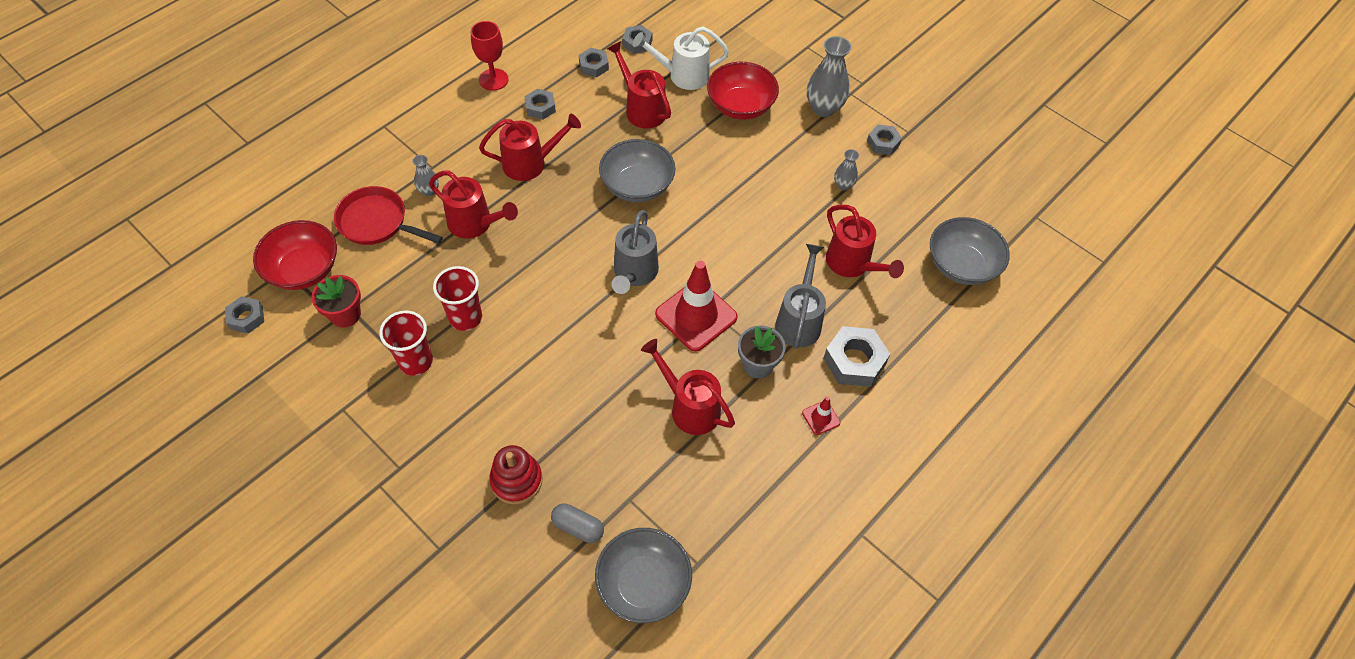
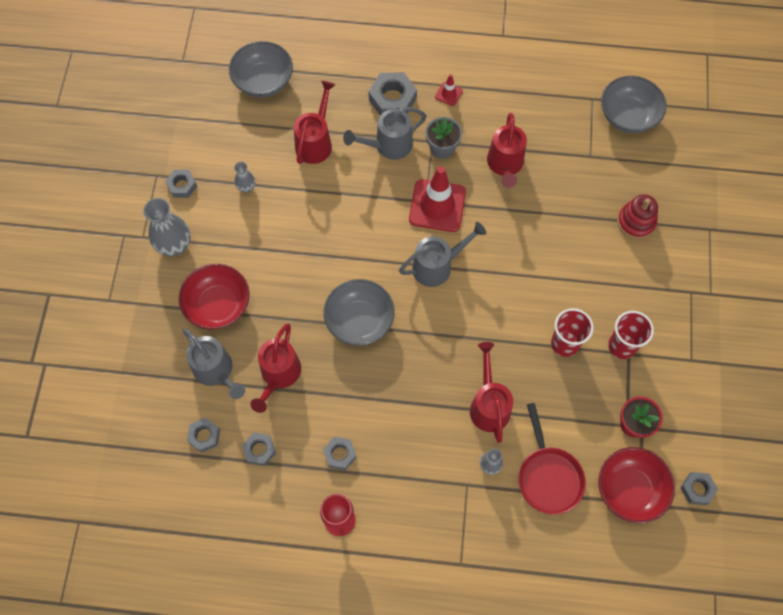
camera: 125 degrees left, 10 degrees up
red watering can [479,114,581,181] -> none
grey capsule [551,504,604,543] -> none
white watering can [633,27,729,90] -> grey watering can [182,328,245,399]

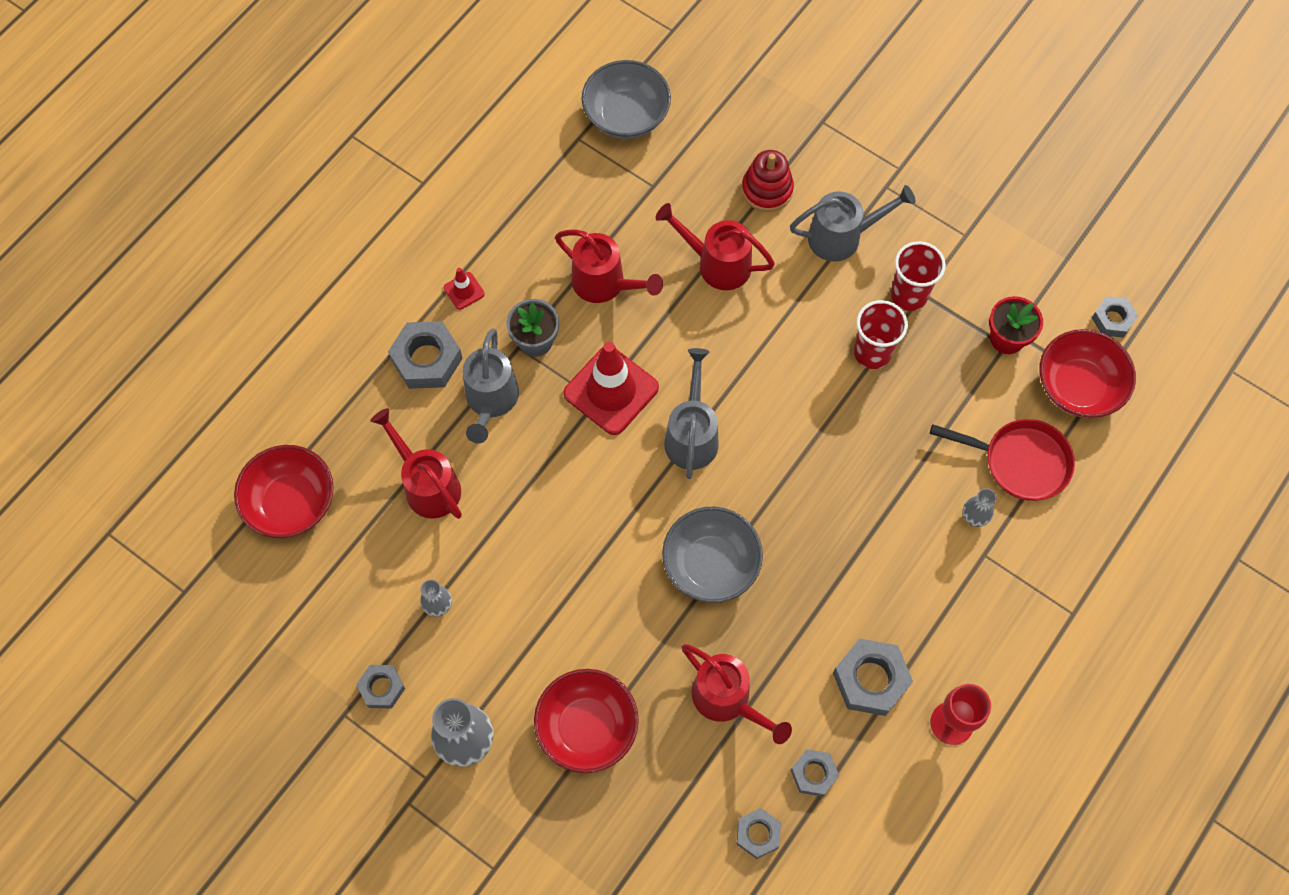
camera: 60 degrees left, 0 degrees up
grey watering can [182,328,245,399] -> grey watering can moved to [790,185,916,262]
grey bowl [229,41,293,98] -> red bowl [234,445,334,538]
grey nut [323,437,357,470] -> grey nut [833,639,913,716], size x1.66
red watering can [470,342,513,443] -> red watering can moved to [656,203,775,290]

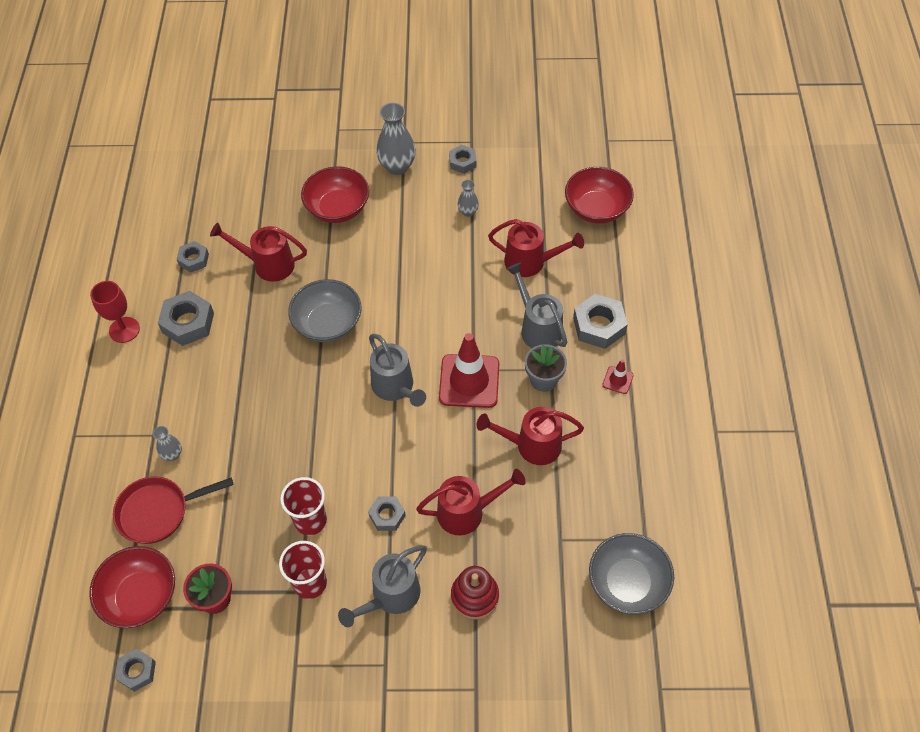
camera: 145 degrees right, 10 degrees down
grey nut [737,808,781,859] -> grey nut moved to [368,496,406,531]

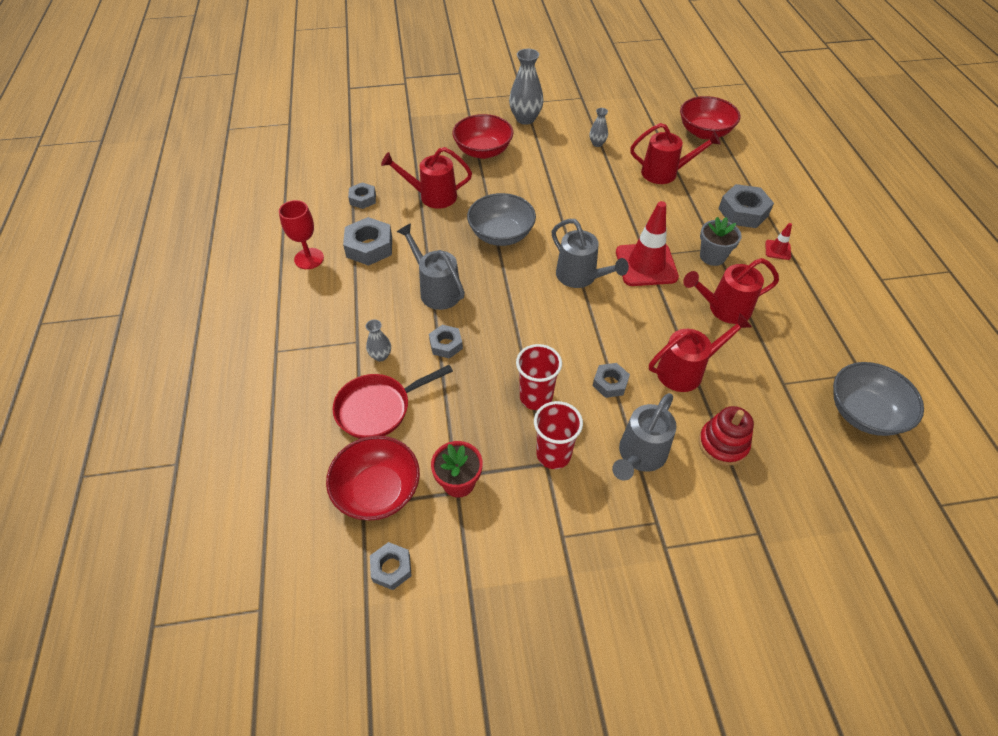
camera: 10 degrees left, 5 degrees down
grey nut [449,145,476,174] -> grey nut moved to [429,325,463,359]
grey watering can [507,262,567,348] -> grey watering can moved to [397,223,465,310]

